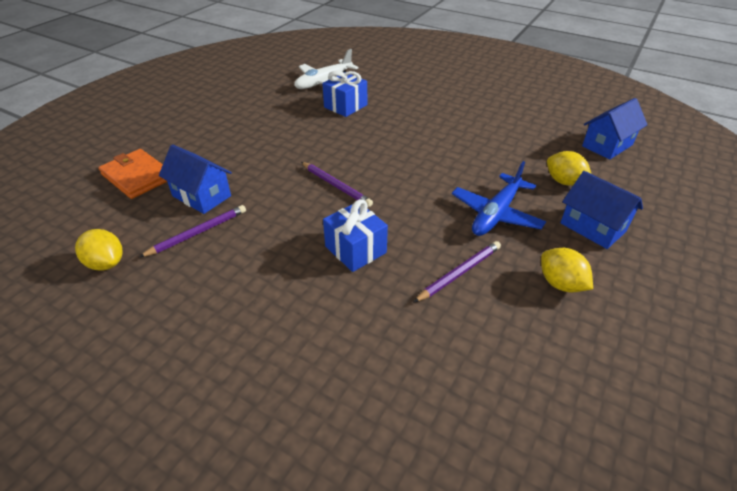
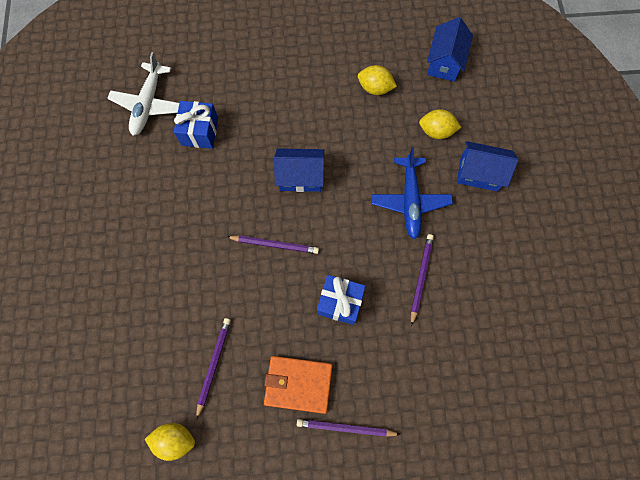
camera: 35 degrees left, 30 degrees up
orange wallet [98,149,167,199] -> orange wallet moved to [264,356,333,414]
blue house [159,144,232,214] -> blue house moved to [274,148,324,192]
yellow lemon [541,248,593,292] -> yellow lemon moved to [358,65,397,95]
none -> purple pencil [297,419,401,437]

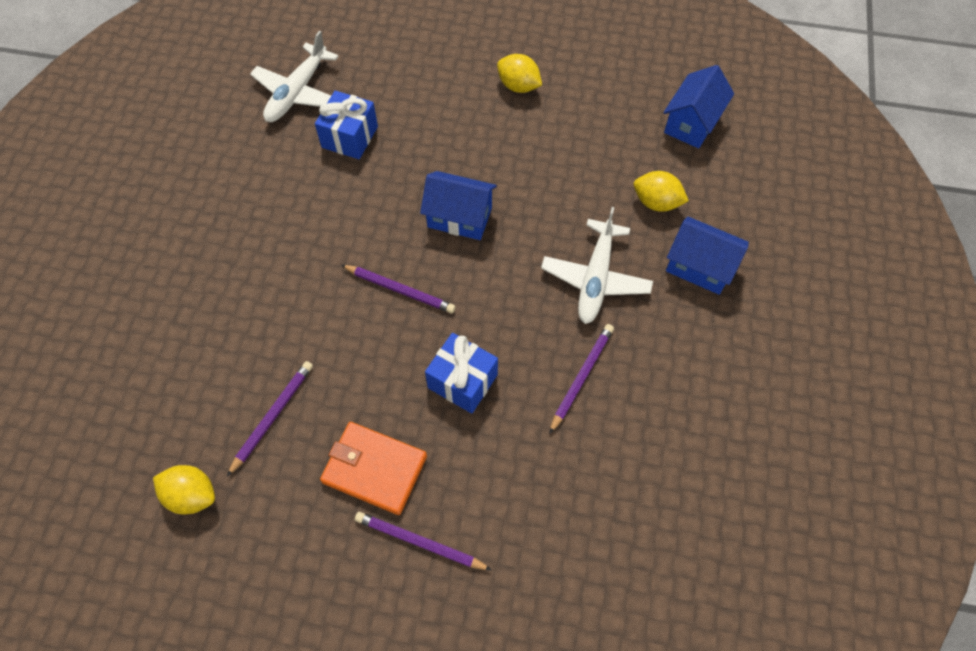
camera: 15 degrees right, 10 degrees down
yellow lemon [358,65,397,95] -> yellow lemon moved to [497,54,542,93]
blue plane [371,147,453,239] -> white plane [541,207,653,324]

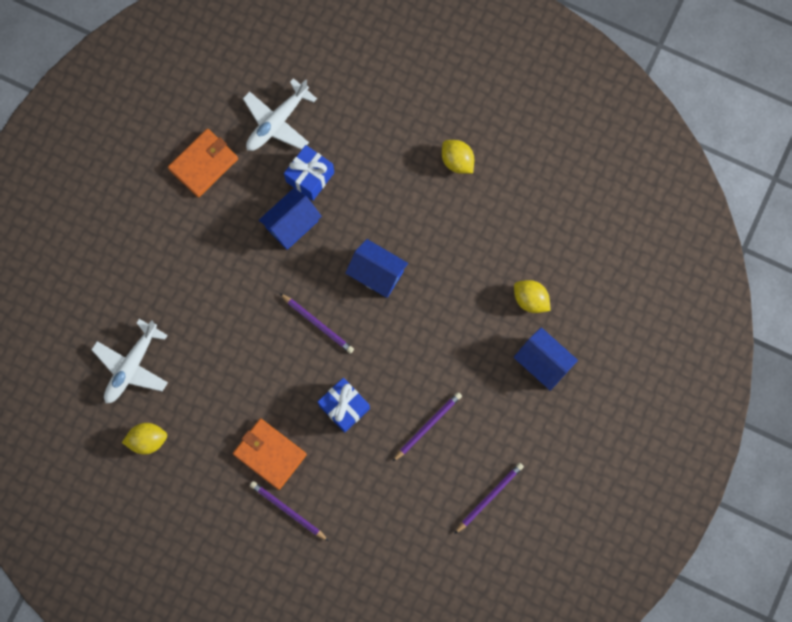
camera: 15 degrees right, 15 degrees up
yellow lemon [153,465,215,514] -> yellow lemon turned 45 degrees counterclockwise [122,423,167,455]
purple pencil [227,361,313,476] -> purple pencil moved to [455,463,524,534]
white plane [541,207,653,324] -> white plane moved to [91,319,168,404]
blue house [663,65,734,148] -> blue house moved to [259,188,322,250]
none -> orange wallet [168,129,238,197]

